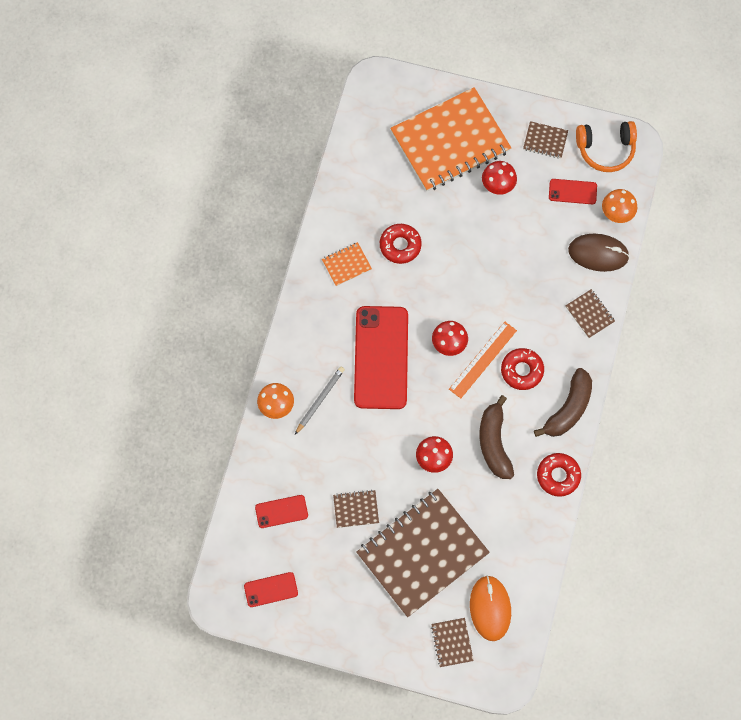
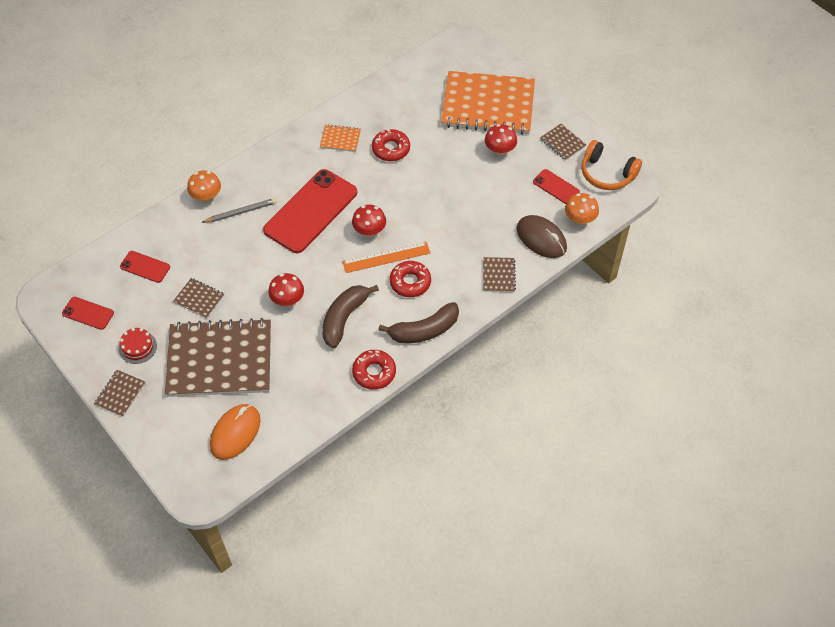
camera: 35 degrees right, 15 degrees down
brown notebook [431,618,474,667] -> brown notebook moved to [94,370,145,417]
none -> red cake [119,328,157,364]

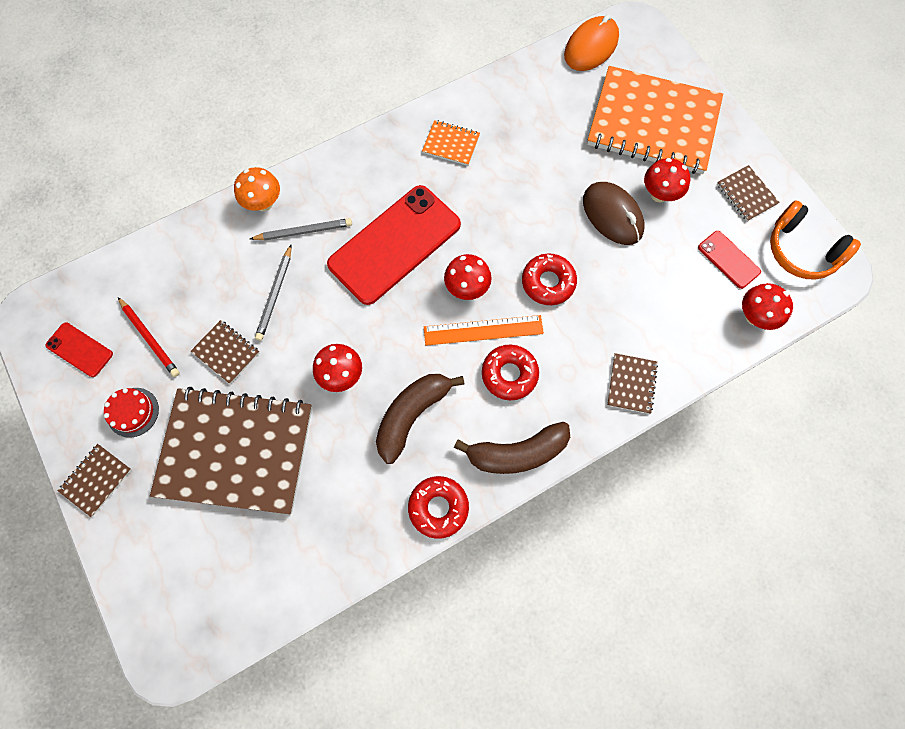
camera: 10 degrees right, 15 degrees up
red phone [120,251,170,283] -> none
orange mouse [210,404,260,460] -> orange mouse moved to [564,14,619,71]
red donut [372,129,410,161] -> red donut moved to [522,253,577,305]
brown mouse [516,215,567,258] -> brown mouse moved to [583,182,644,245]
orange mushroom [565,193,599,226] -> red mushroom [742,283,793,330]
none -> red pencil [118,297,180,377]
none -> grey pencil [255,245,292,341]

